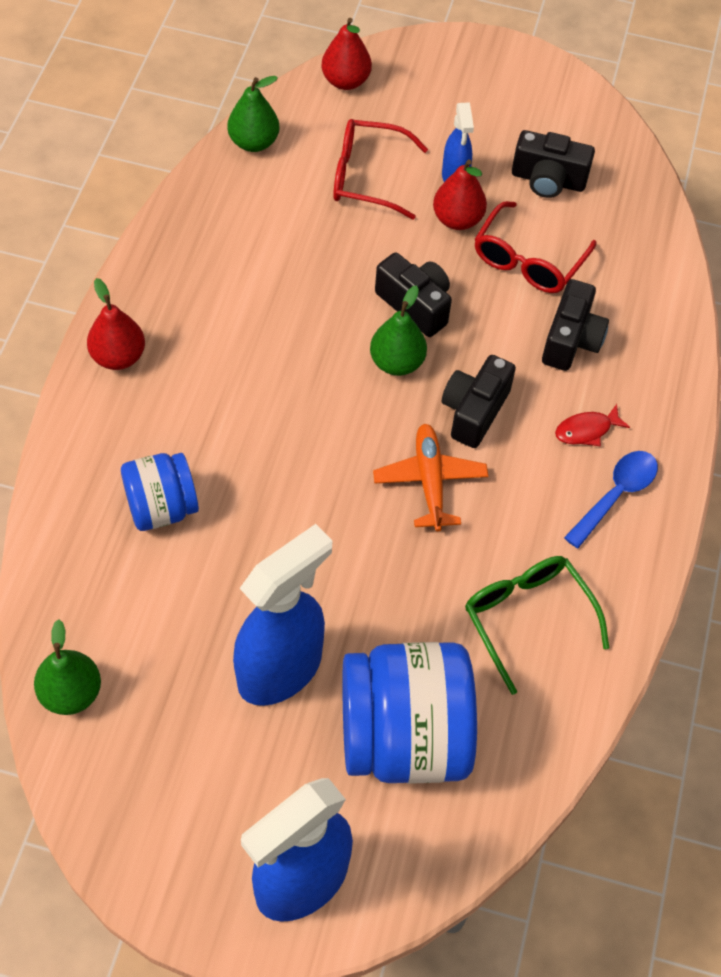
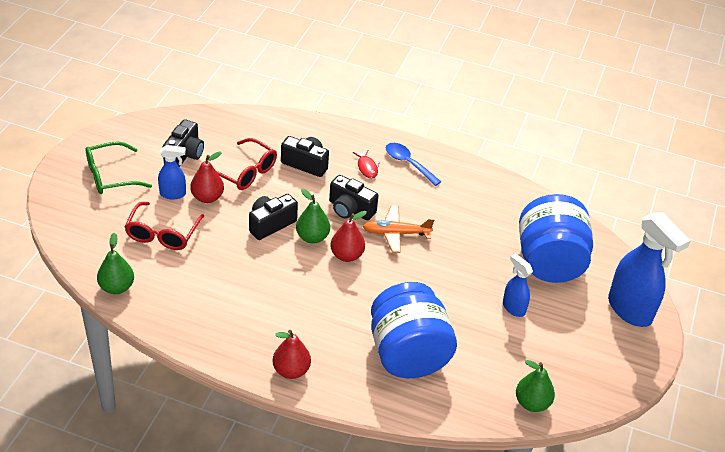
camera: 85 degrees left, 15 degrees down
blue jar [121,453,199,531] -> blue jar [371,282,457,378], size x1.76
blue spray bottle [233,524,332,706] -> blue spray bottle [503,253,533,317], size x0.52
red pear [321,18,372,90] -> red pear moved to [330,211,367,262]
green glasses [465,556,609,695] -> green glasses moved to [86,141,152,194]

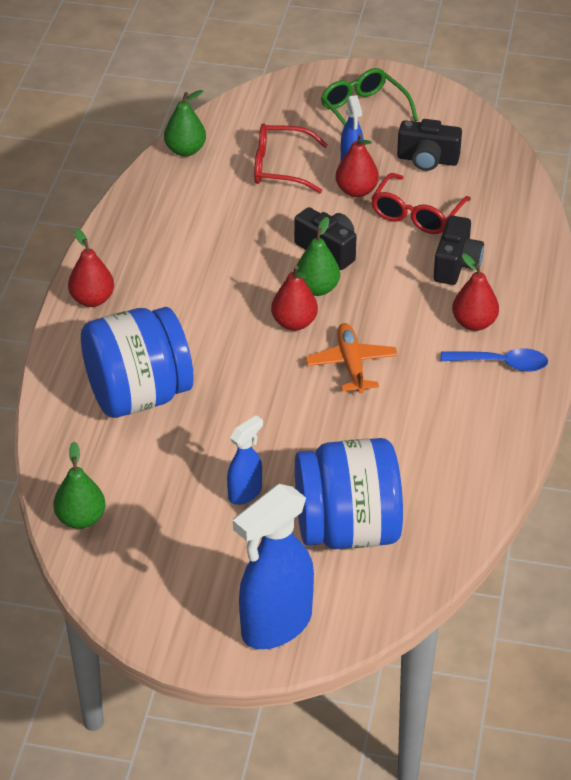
camera: 85 degrees right, 0 degrees up
black camera [329,175,379,220] -> none
red fish [353,150,379,178] -> red pear [452,254,499,331]
blue spoon [386,143,442,186] -> blue spoon turned 60 degrees clockwise [441,348,548,372]

